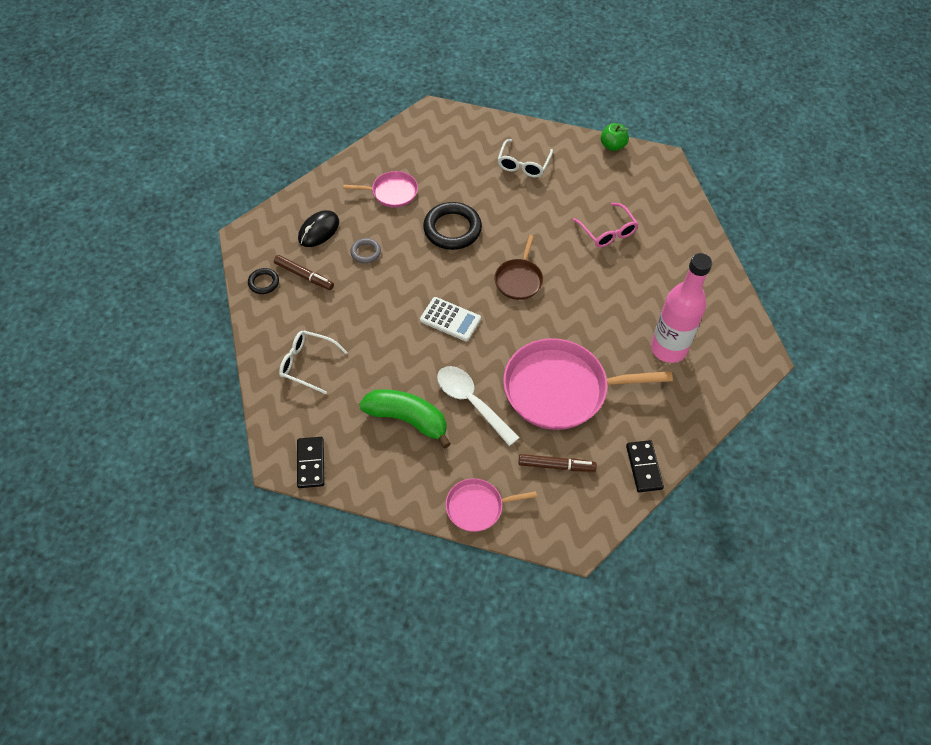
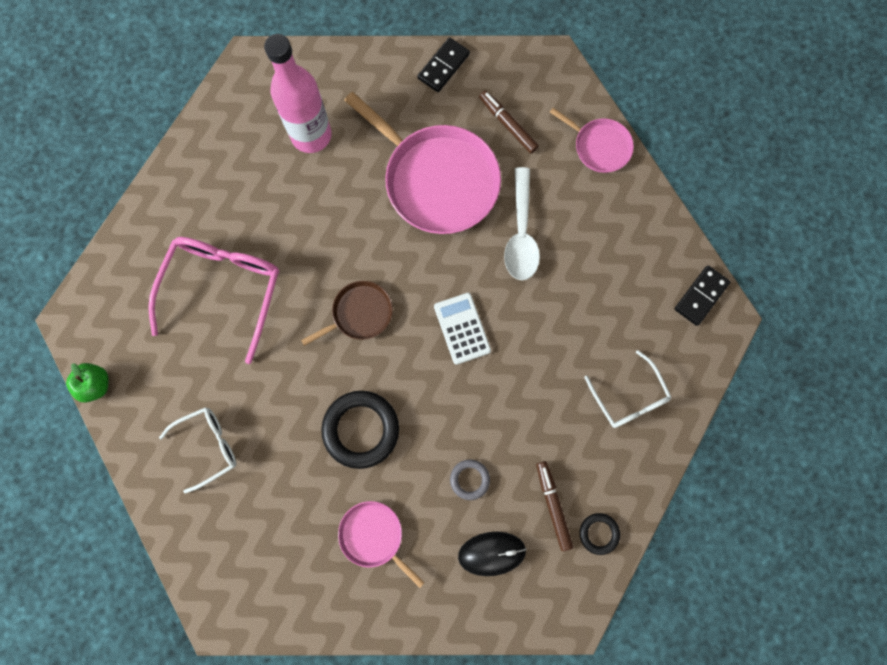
camera: 135 degrees left, 20 degrees up
green banana [359,389,451,448] -> none
pink glasses [573,203,638,247] -> pink glasses [148,237,279,364], size x1.71

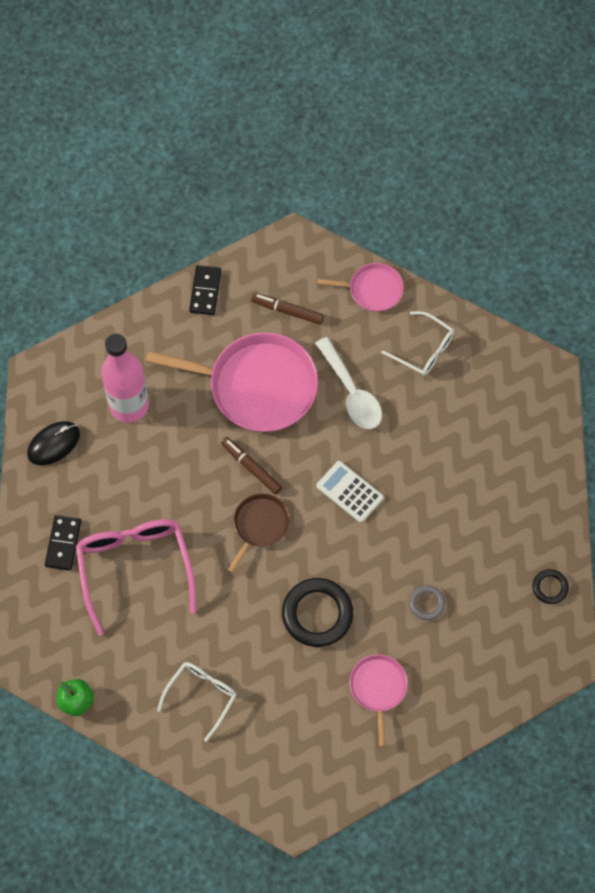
camera: 30 degrees left, 10 degrees down
pink pan [338,501,425,588] -> pink pan turned 75 degrees clockwise [349,654,408,747]
black mouse [458,532,527,576] -> black mouse moved to [27,421,80,465]
brown marker [536,461,573,551] -> brown marker moved to [221,437,282,494]
white glasses [584,350,671,428] -> white glasses moved to [381,311,454,376]
black domino [675,265,731,326] -> black domino moved to [45,515,81,571]

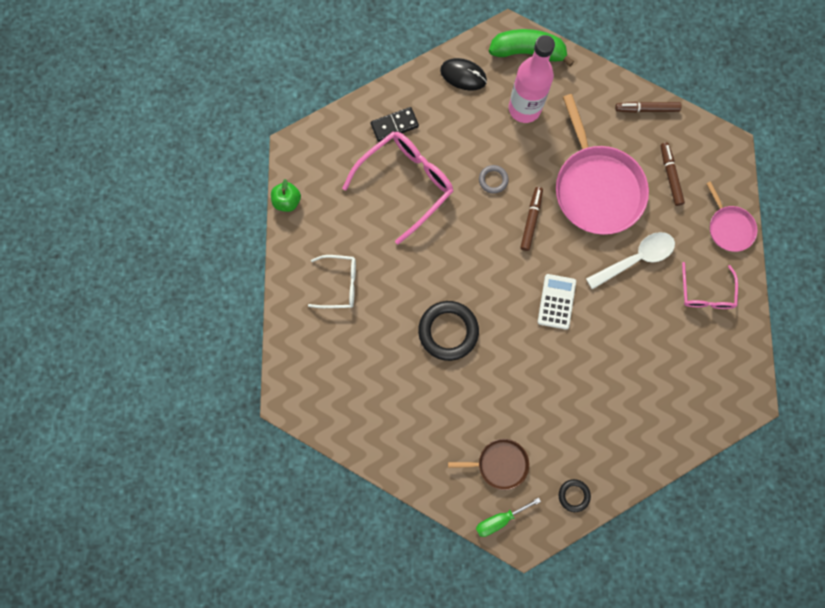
camera: 60 degrees right, 10 degrees up
black domino [189,265,221,315] -> brown marker [615,102,682,113]
brown pan [228,493,290,573] -> brown pan moved to [448,439,529,490]
white spoon [315,337,382,429] -> white spoon turned 150 degrees counterclockwise [586,232,675,290]
pink pan [349,654,408,747] -> none
white glasses [381,311,454,376] -> pink glasses [682,262,738,309]
grey ring [409,585,445,620] -> grey ring moved to [479,165,509,194]
none -> green screwdriver [476,498,541,537]
none -> green banana [489,29,574,67]

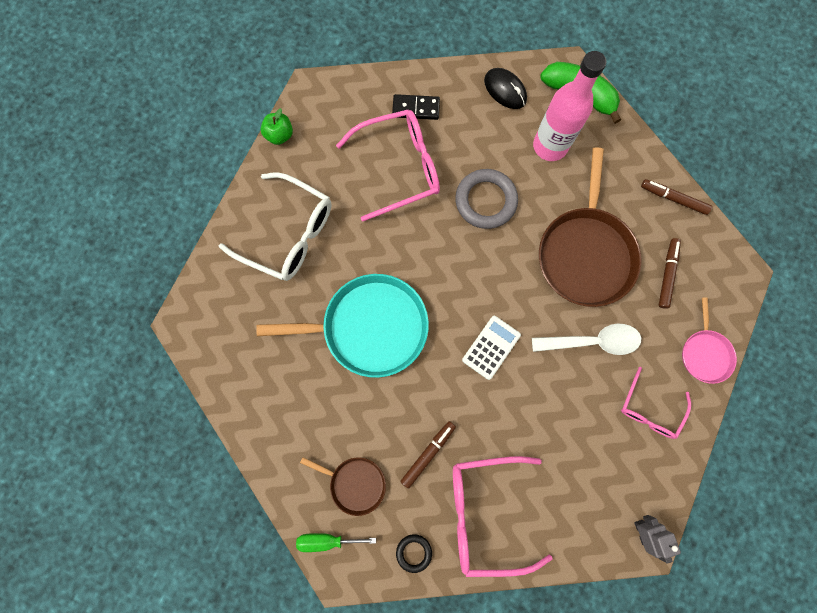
camera: 25 degrees right, 0 degrees up
white glasses [308,255,356,308] -> white glasses [219,172,332,281], size x1.71
black ring [418,301,479,361] -> turquoise pan [256,274,429,378]
grey ring [479,165,509,194] -> grey ring [455,169,518,229], size x1.96
brown marker [520,187,543,251] -> brown marker moved to [400,421,456,489]
pink pan [556,94,649,235] -> brown pan [539,147,642,307]
none -> pink glasses [453,456,553,577]
none -> grey robot [634,515,681,564]

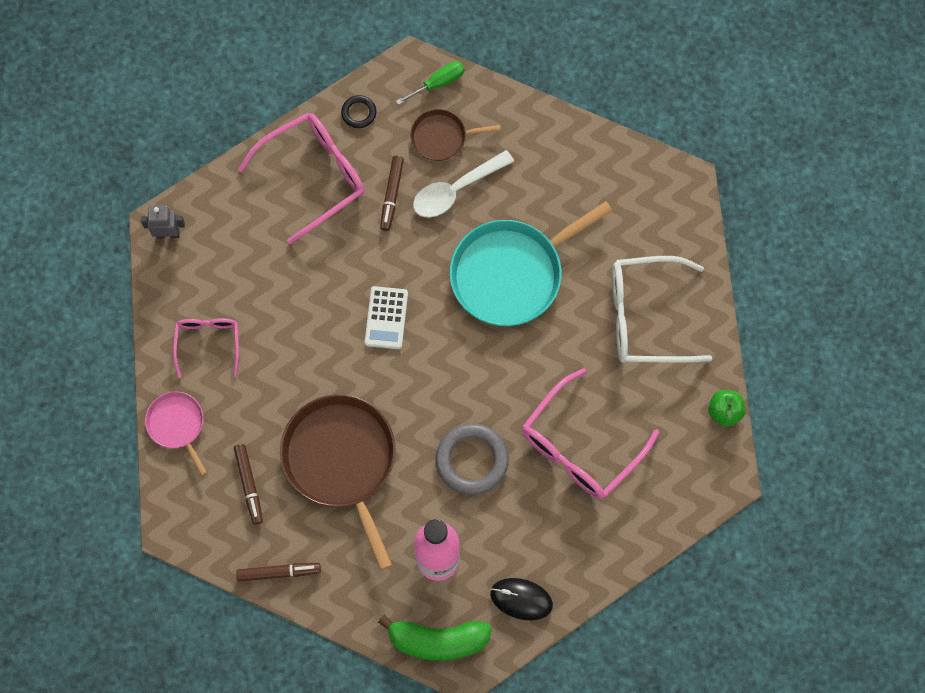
camera: 150 degrees right, 5 degrees down
black domino [392,94,440,120] -> none
white spoon [532,324,641,355] -> white spoon moved to [413,150,514,217]
grey robot [634,515,681,564] -> grey robot turned 135 degrees clockwise [141,206,185,239]

